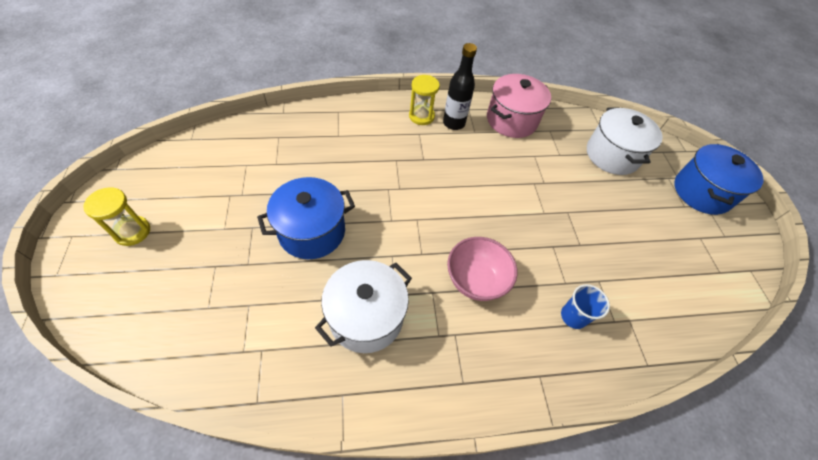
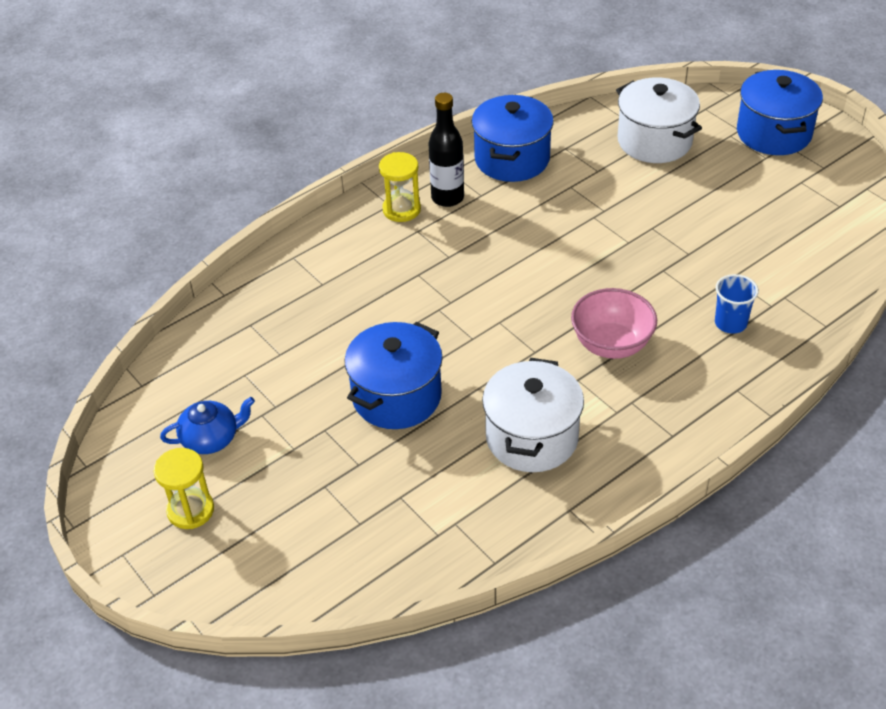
camera: 25 degrees left, 10 degrees down
pink pot [487,74,551,138] -> blue pot [472,95,554,182]
none -> blue teapot [160,397,255,454]

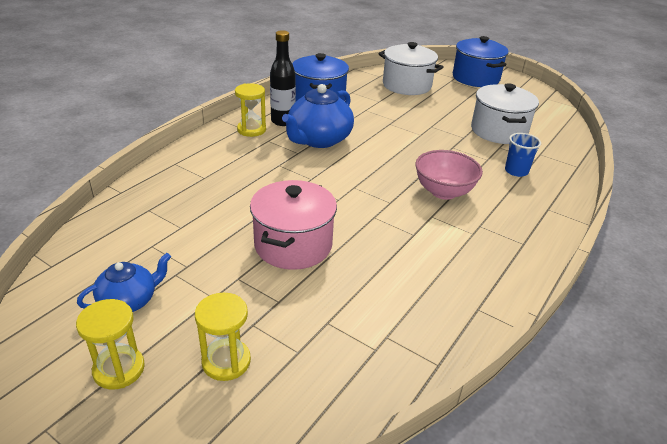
camera: 20 degrees left, 10 degrees down
blue pot [345,322,443,429] -> pink pot [250,180,337,270]
white pot [482,358,584,472] -> white pot moved to [471,83,539,144]
none -> yellow hourglass [195,293,251,381]
none -> blue teapot [282,84,354,148]

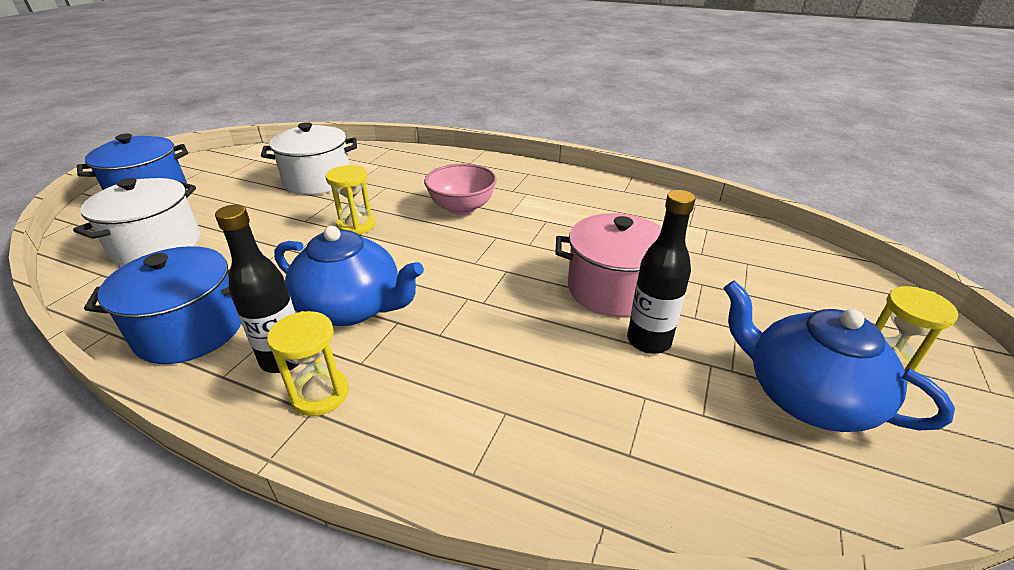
camera: 100 degrees left, 0 degrees up
blue teapot [77,253,171,312] -> blue teapot [724,280,955,432], size x1.70
yellow hourglass [195,293,251,381] -> yellow hourglass moved to [326,165,375,235]
blue cup [505,133,541,177] -> none
none -> black bottle [627,190,695,354]

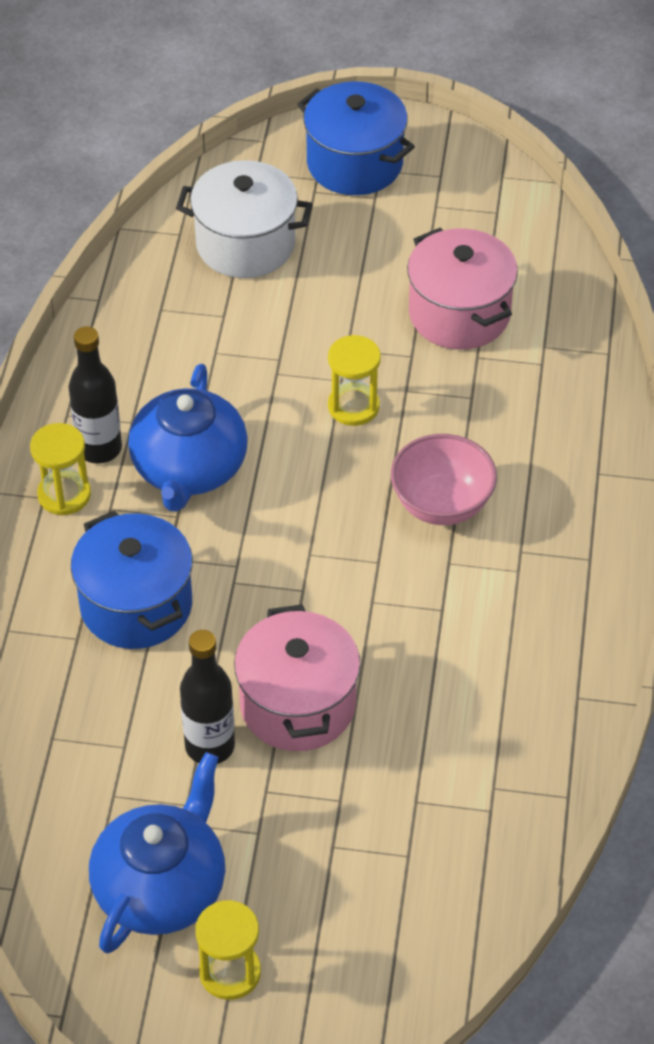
camera: 75 degrees right, 15 degrees up
blue pot [84,246,241,364] -> blue pot moved to [71,511,193,649]
white pot [261,122,357,195] -> pink pot [407,228,518,350]

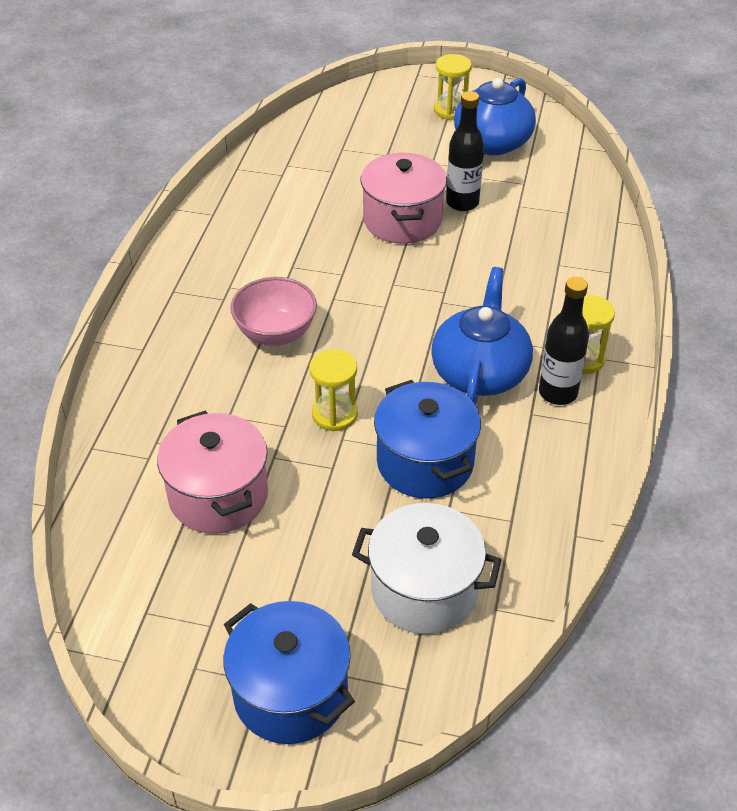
camera: 175 degrees left, 5 degrees down
blue pot [71,511,193,649] -> blue pot moved to [374,380,481,499]

